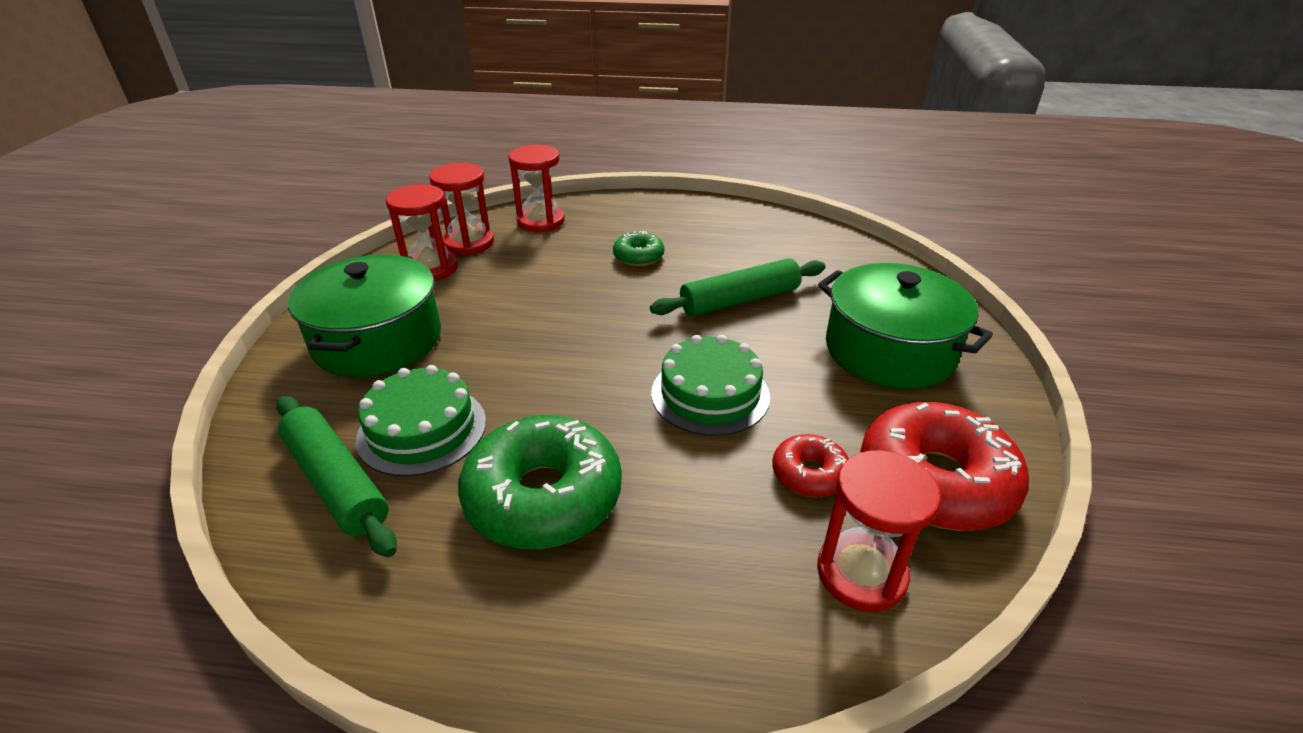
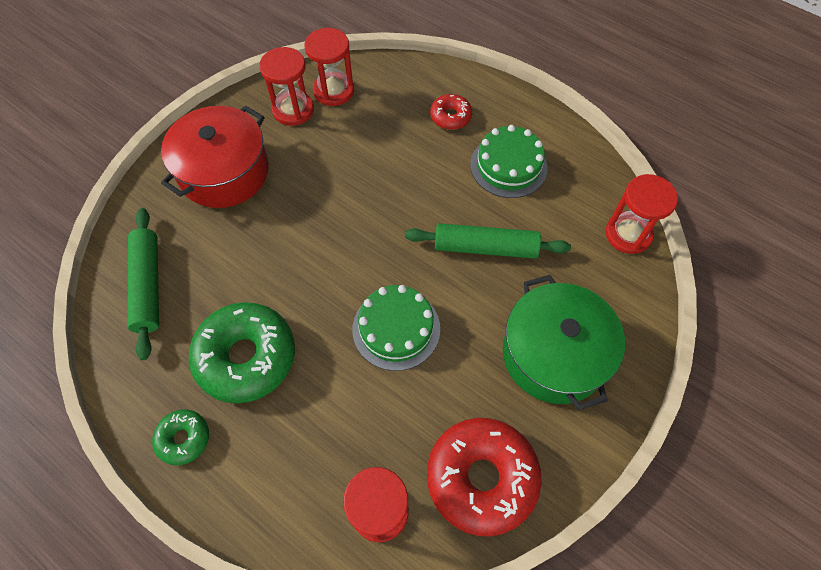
camera: 30 degrees right, 25 degrees up
green pot [288,255,441,377] -> red pot [161,105,269,208]
green cake [356,365,486,477] -> green cake moved to [470,125,547,198]
red hourglass [508,145,565,232] -> red hourglass moved to [605,174,678,254]
green donut [613,231,664,266] -> green donut moved to [152,410,209,465]
red donut [772,434,849,497] -> red donut moved to [430,94,472,130]

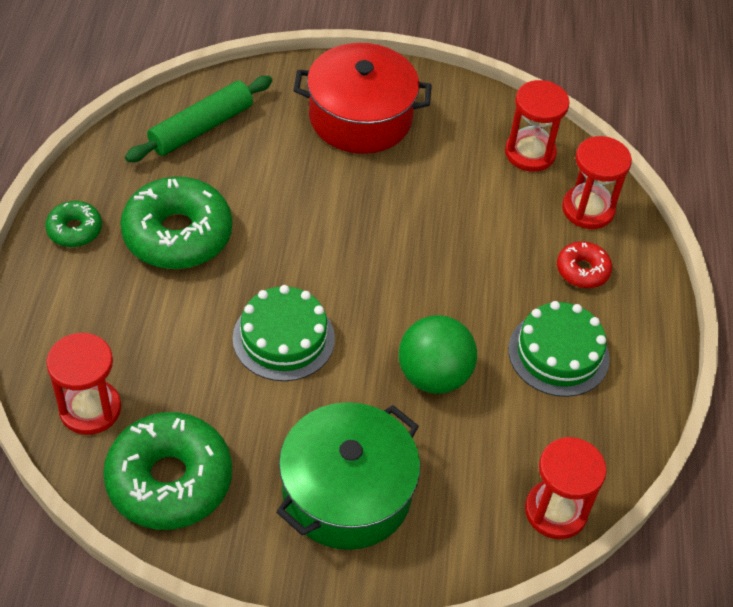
camera: 55 degrees right, 10 degrees down
red hourglass [259,47,314,126] -> red hourglass moved to [562,136,632,229]
green rolling pin [405,223,571,259] -> green ball [399,315,477,394]
red donut [427,418,542,537] -> green donut [103,412,232,530]

